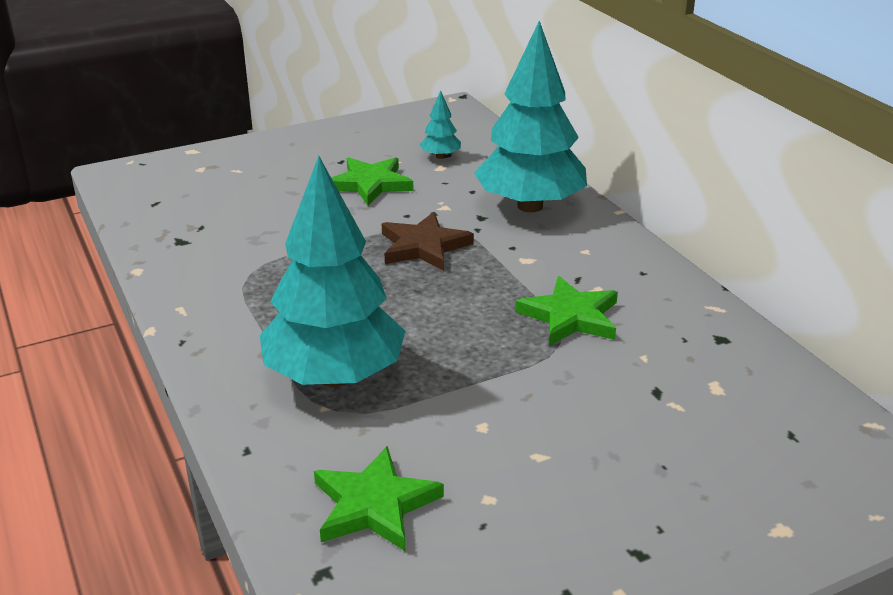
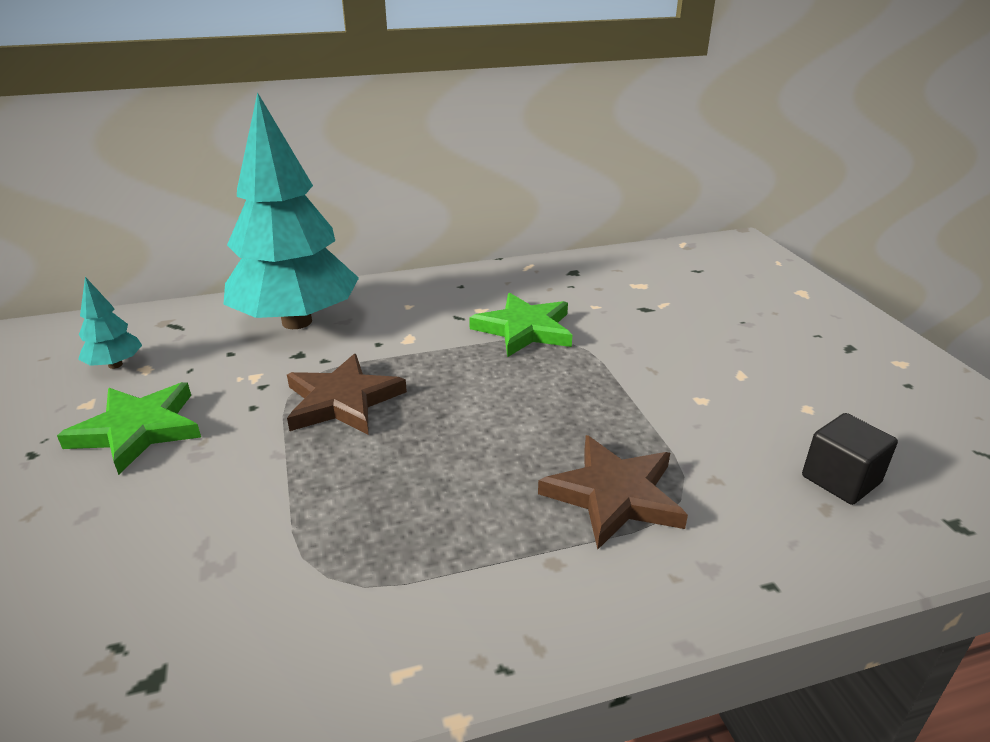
camera: 80 degrees left, 0 degrees up
turquoise tree [260,156,406,387] -> brown star [538,435,688,549]
green star [314,446,444,551] -> black cube [802,413,898,505]

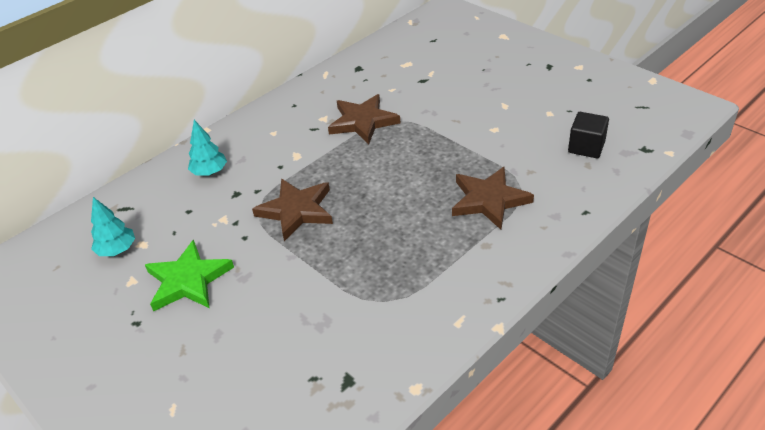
camera: 25 degrees left, 10 degrees up
turquoise tree [223,92,359,329] -> turquoise tree [188,120,227,176], size x0.40
green star [469,293,572,357] -> brown star [328,94,400,144]

